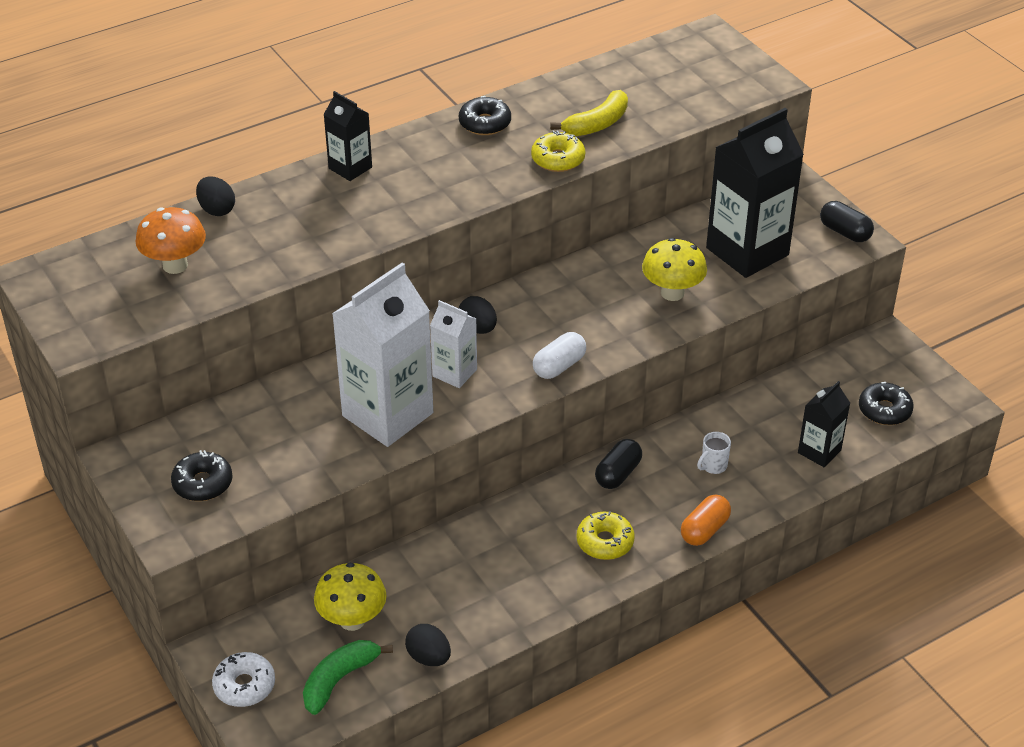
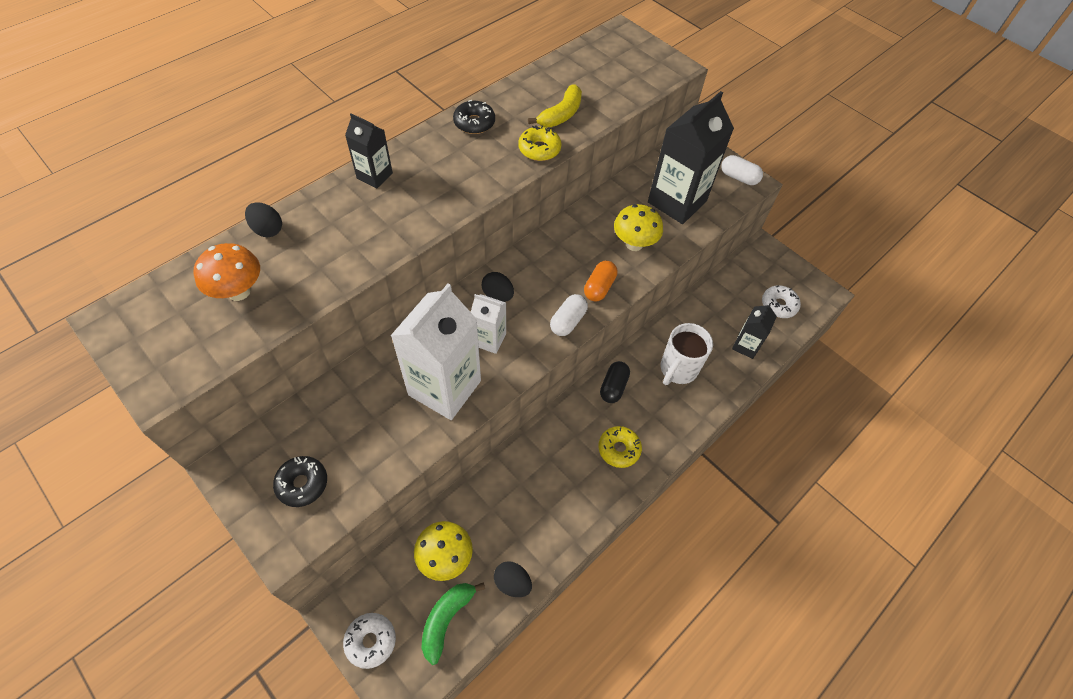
camera: 15 degrees left, 15 degrees up
orange capsule [681,494,731,546] -> orange capsule moved to [584,261,617,301]
white mug [697,432,731,474] -> white mug [661,323,713,385], size x2.07
black capsule [820,201,874,242] -> white capsule [721,155,763,185]
black donut [859,382,914,425] -> white donut [762,285,801,318]

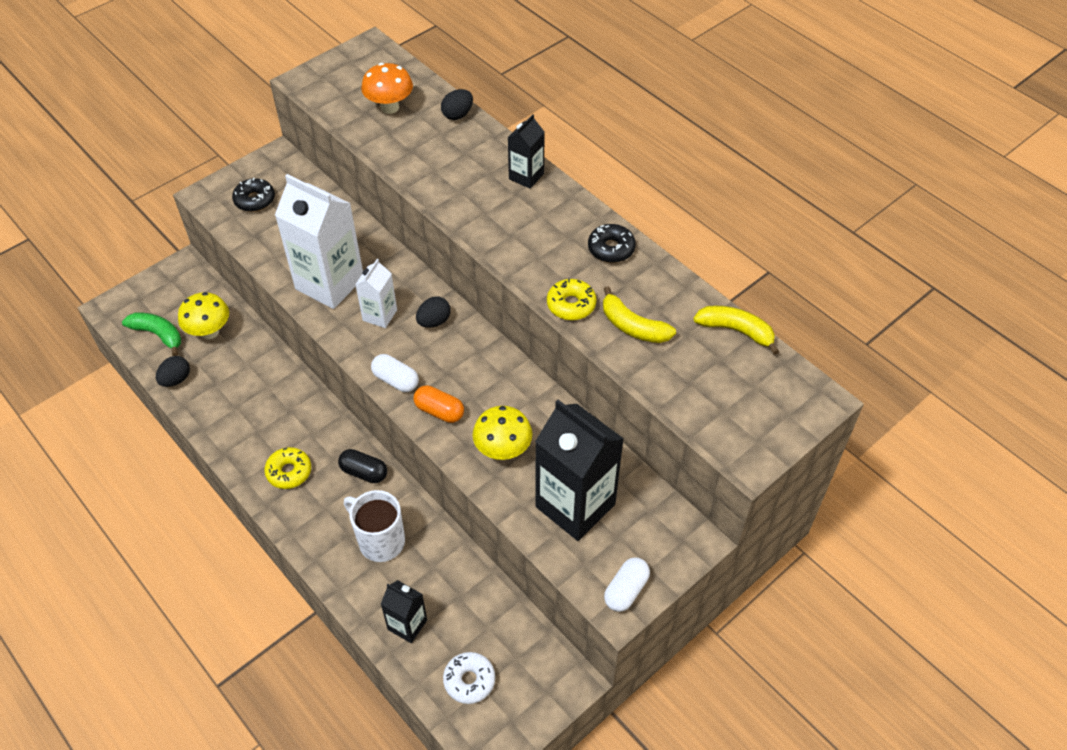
camera: 95 degrees right, 5 degrees down
white donut [343,613,396,669] -> none
none -> yellow banana [694,305,779,355]

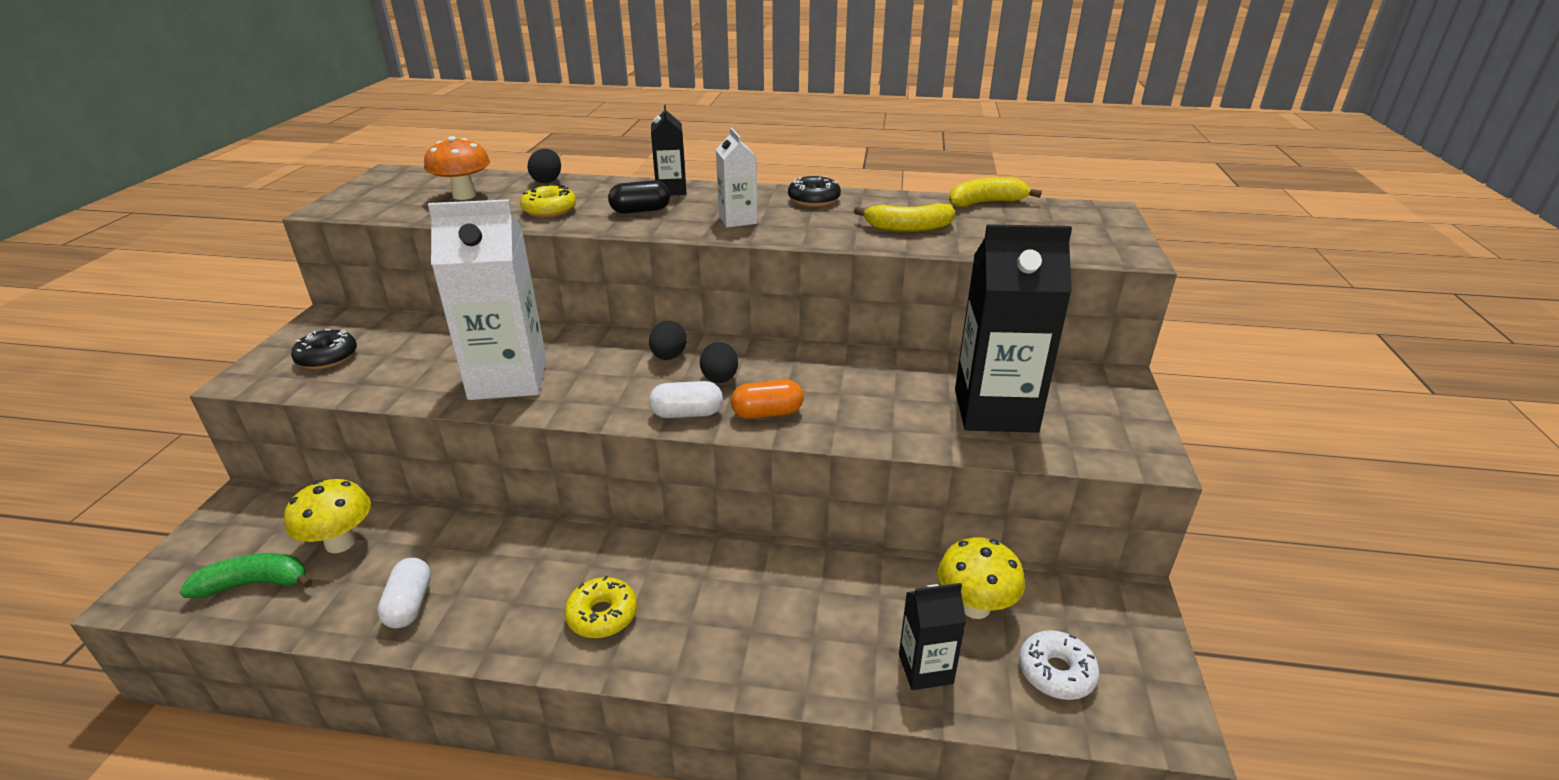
camera: 40 degrees left, 20 degrees down
black egg [156,356,190,387] -> black egg moved to [700,342,738,383]
black capsule [338,449,387,483] -> black capsule moved to [608,180,670,214]
white mug [344,490,405,562] -> none
white carton [355,259,397,328] -> white carton moved to [716,128,758,227]
yellow mushroom [473,406,532,460] -> yellow mushroom moved to [938,537,1025,619]
yellow donut [547,279,596,320] -> yellow donut moved to [520,185,576,217]
white capsule [604,557,650,612] -> white capsule moved to [377,558,431,628]

